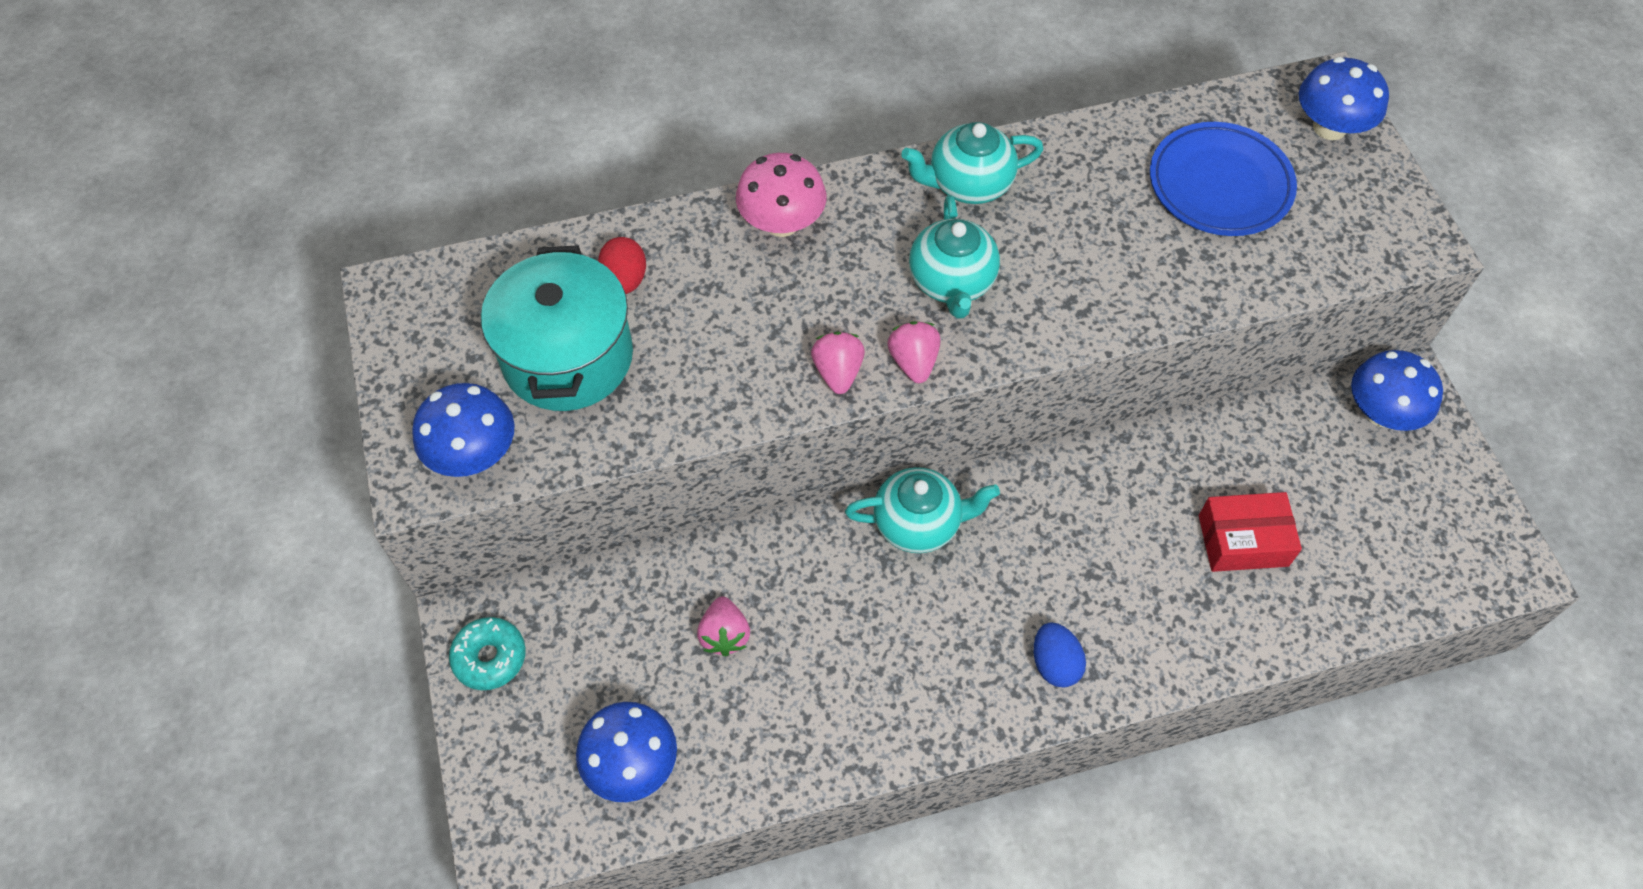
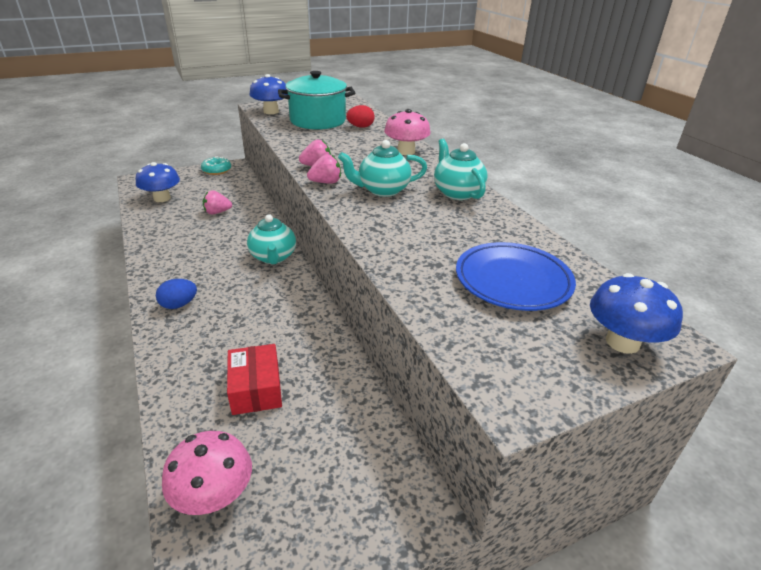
camera: 80 degrees right, 25 degrees down
blue mushroom [1351,350,1443,431] -> none
none -> pink mushroom [162,431,252,515]

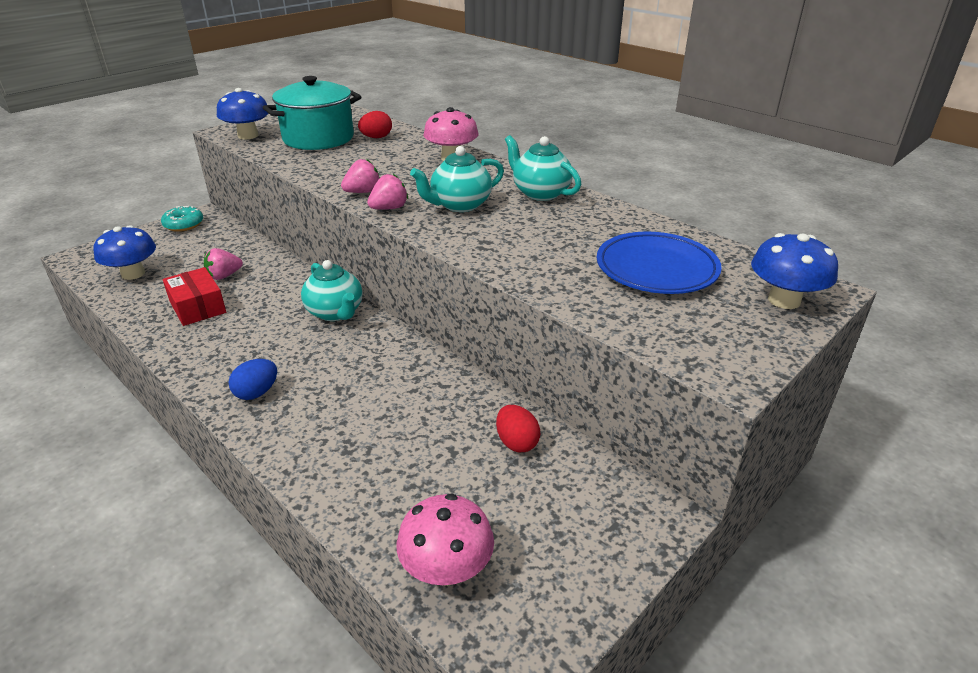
camera: 20 degrees left, 0 degrees up
red box [227,344,282,415] -> red box moved to [163,267,226,326]
none -> red egg [496,405,540,452]

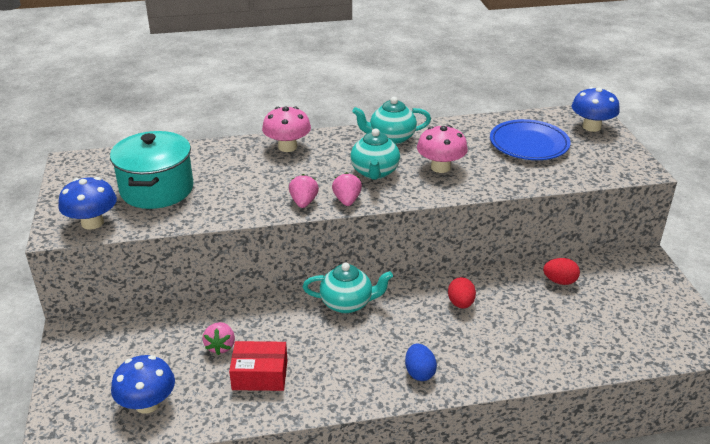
camera: 55 degrees left, 0 degrees up
turquoise donut [161,206,203,232] -> none
red egg [358,111,392,138] -> red egg moved to [448,277,476,309]
pink mushroom [397,493,494,586] -> pink mushroom moved to [417,125,468,173]

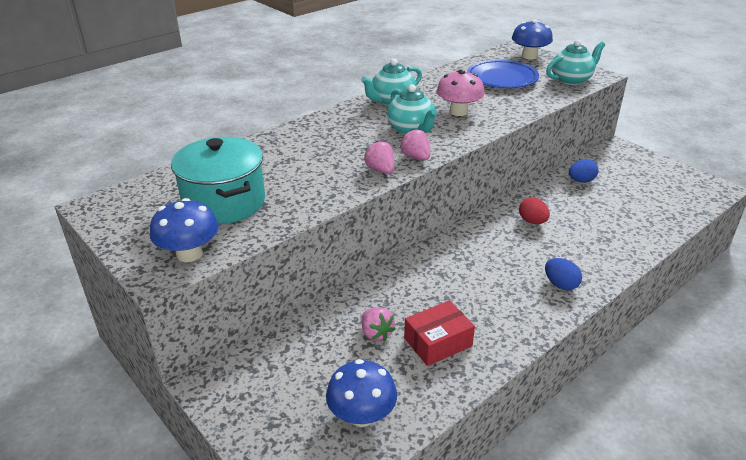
camera: 30 degrees left, 0 degrees up
pink mushroom [262,106,311,152] -> none
turquoise teapot [303,263,393,313] -> turquoise teapot moved to [546,40,605,85]
red egg [543,258,580,285] -> blue egg [569,159,598,183]

